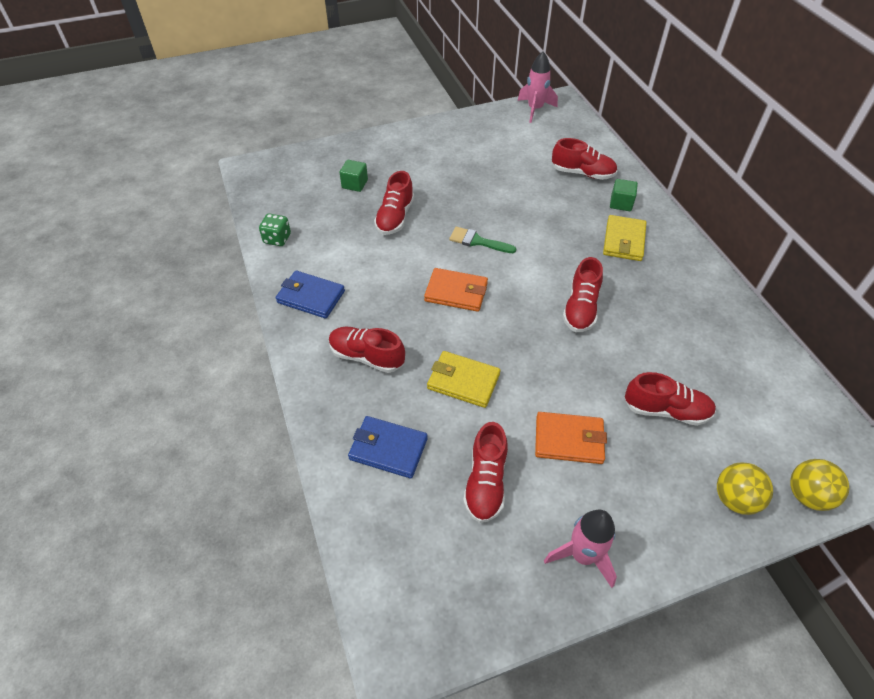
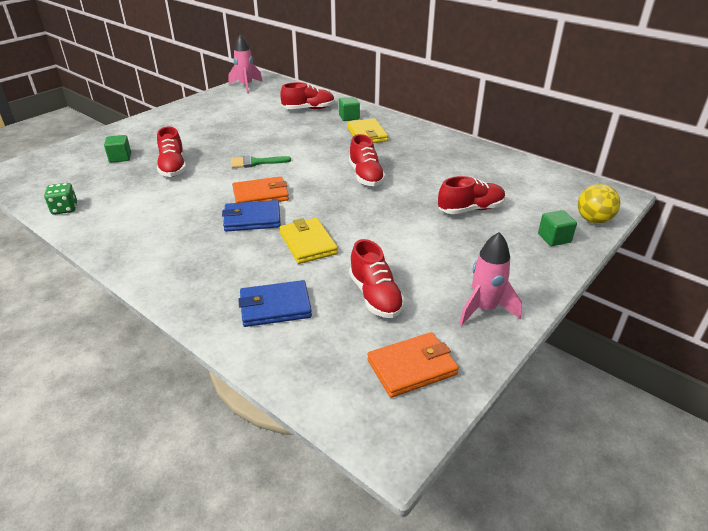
camera: 30 degrees left, 15 degrees down
blue wallet [276,270,345,319] -> blue wallet moved to [222,200,281,232]
red shoe [329,327,405,373] -> none
yellow wallet [427,351,501,408] -> yellow wallet turned 75 degrees clockwise [279,218,338,264]
orange wallet [535,412,607,464] -> orange wallet moved to [367,332,459,398]
yellow ball [717,462,773,515] -> green cube [538,210,577,246]

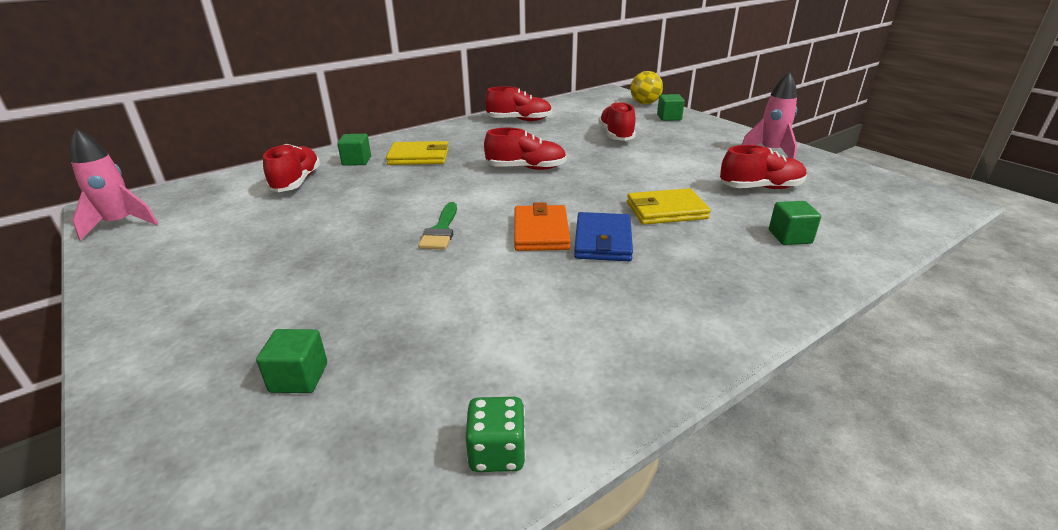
camera: 75 degrees left, 5 degrees down
red shoe [157,127,186,177] -> red shoe moved to [485,86,552,121]
blue wallet [238,280,312,327] -> green cube [769,201,821,245]
orange wallet [367,332,459,398] -> none

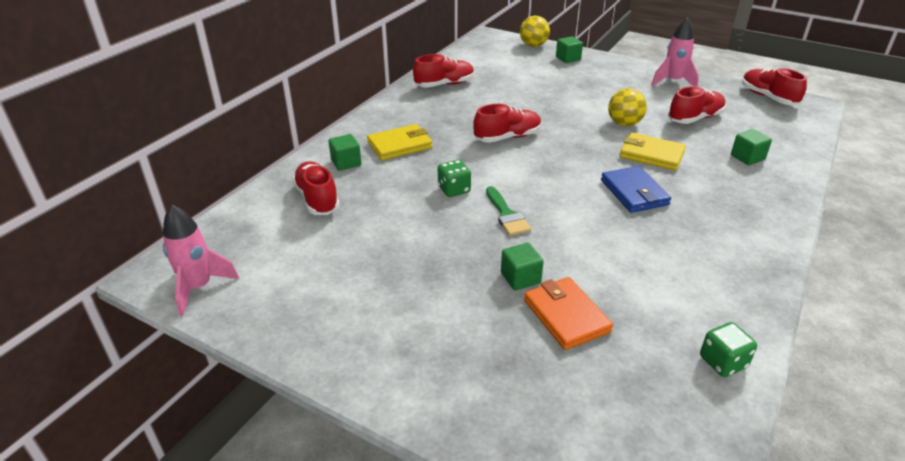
camera: 25 degrees left, 5 degrees up
green cube [256,329,327,393] -> green cube moved to [501,243,544,291]
orange wallet [514,202,571,251] -> orange wallet moved to [524,277,613,350]
red shoe [598,102,636,141] -> red shoe moved to [742,68,807,105]
yellow wallet [627,188,711,225] -> yellow wallet turned 60 degrees clockwise [620,133,686,170]
none -> green dice [438,160,471,197]
none -> yellow ball [608,88,647,126]

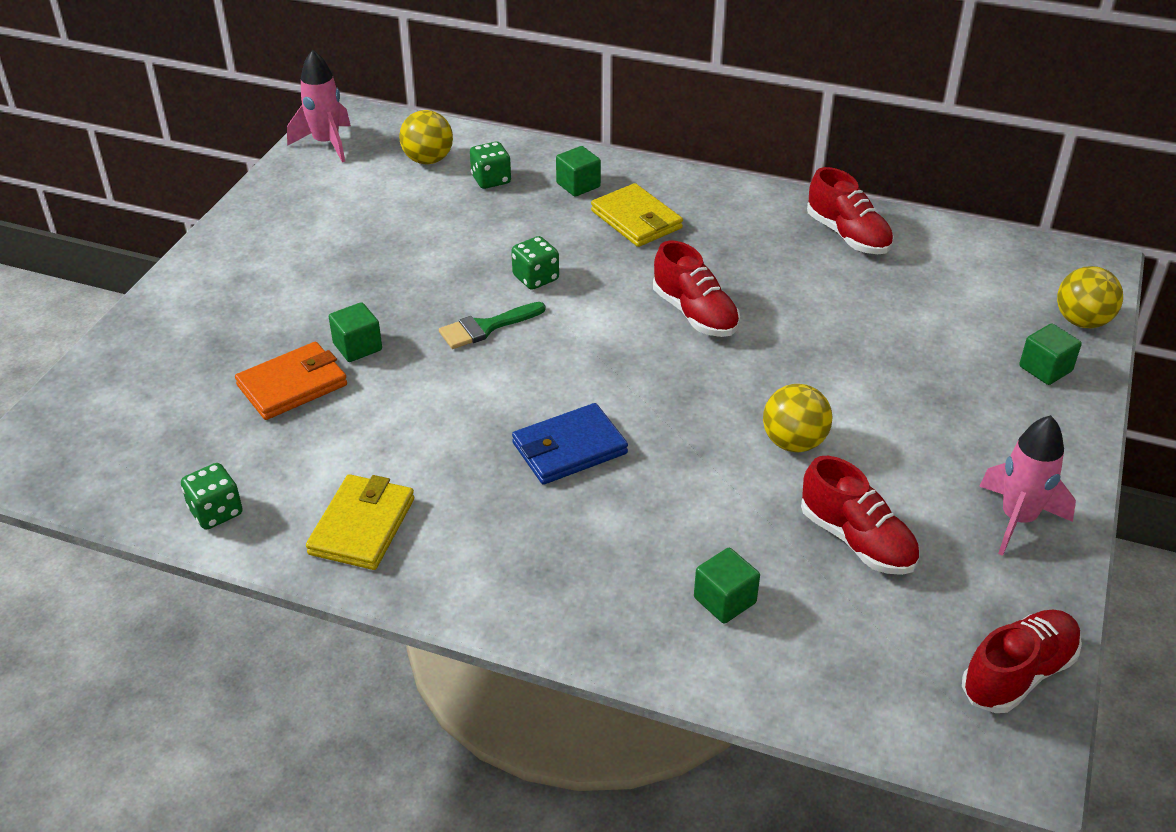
camera: 80 degrees right, 5 degrees up
red shoe [292,161,340,215] -> green dice [470,142,511,189]
yellow wallet [620,133,686,170] -> yellow wallet moved to [306,474,414,570]
none -> yellow ball [399,110,453,164]

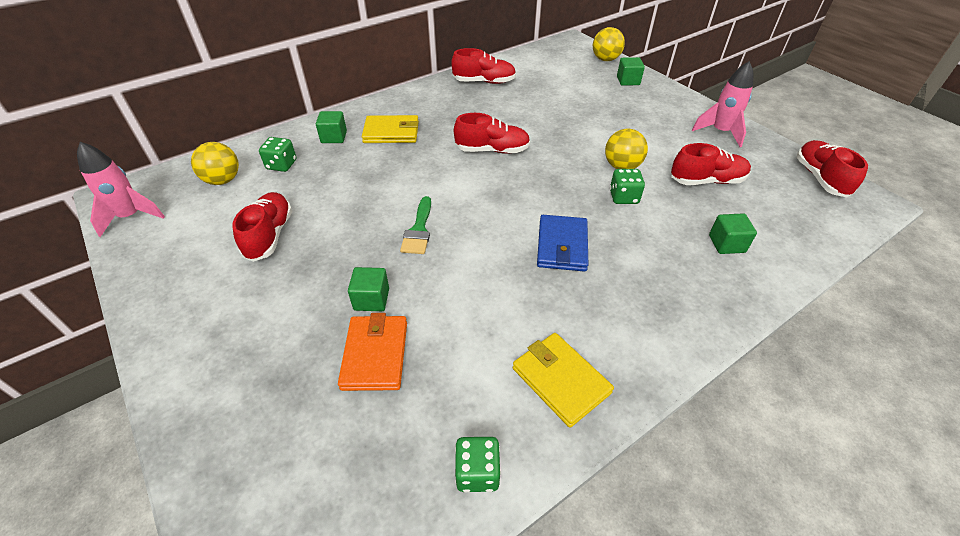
camera: 55 degrees left, 5 degrees up
green dice [511,236,559,290] -> green dice moved to [610,169,645,204]
none -> red shoe [232,192,292,262]

